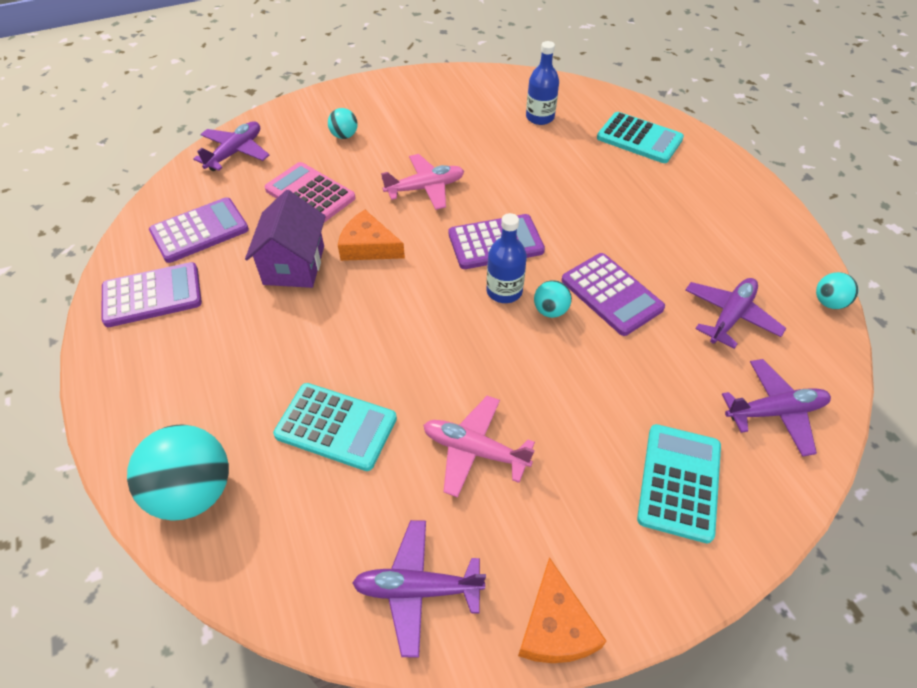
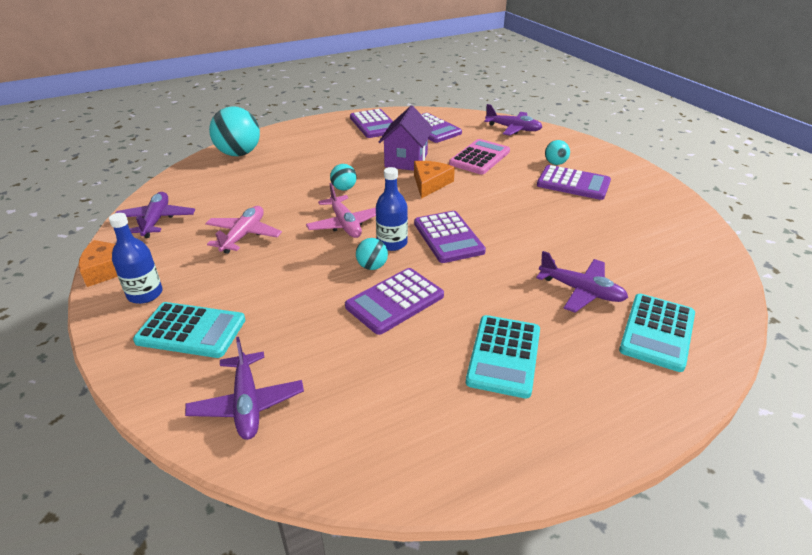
camera: 85 degrees right, 15 degrees down
purple house [245,190,326,288] -> purple house turned 75 degrees counterclockwise [378,106,433,171]
turquoise calculator [273,383,397,471] -> turquoise calculator moved to [466,315,540,399]
pink plane [381,154,464,210] -> pink plane moved to [306,183,376,238]
blue bottle [526,41,559,125] -> blue bottle moved to [109,213,163,304]
purple plane [685,278,786,349] -> purple plane moved to [536,251,628,313]
turquoise ball [816,272,859,309] -> turquoise ball moved to [330,164,357,190]
none -> purple calculator [537,165,611,200]

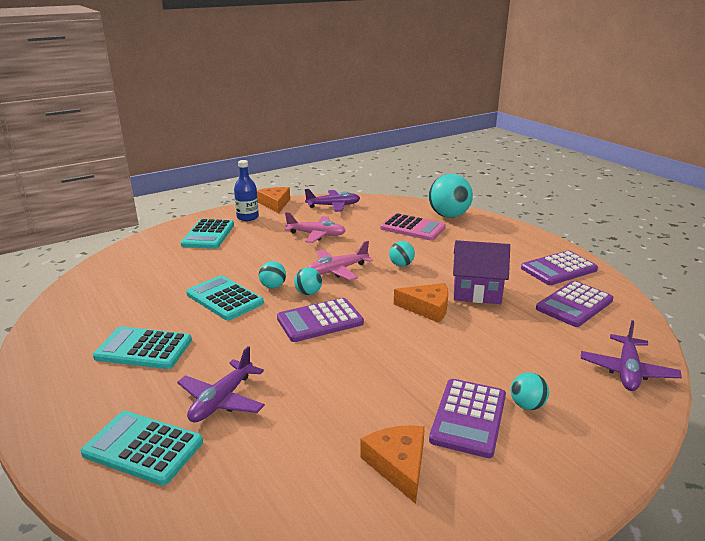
camera: 85 degrees right, 10 degrees down
purple plane [185,337,304,440] -> none
purple calculator [345,268,444,335] -> turquoise calculator [186,275,264,320]
blue bottle [376,167,408,251] -> turquoise ball [294,267,322,295]
pink calculator [449,139,510,175] -> pink calculator moved to [380,213,446,241]
none -> orange cheese [360,425,425,504]

